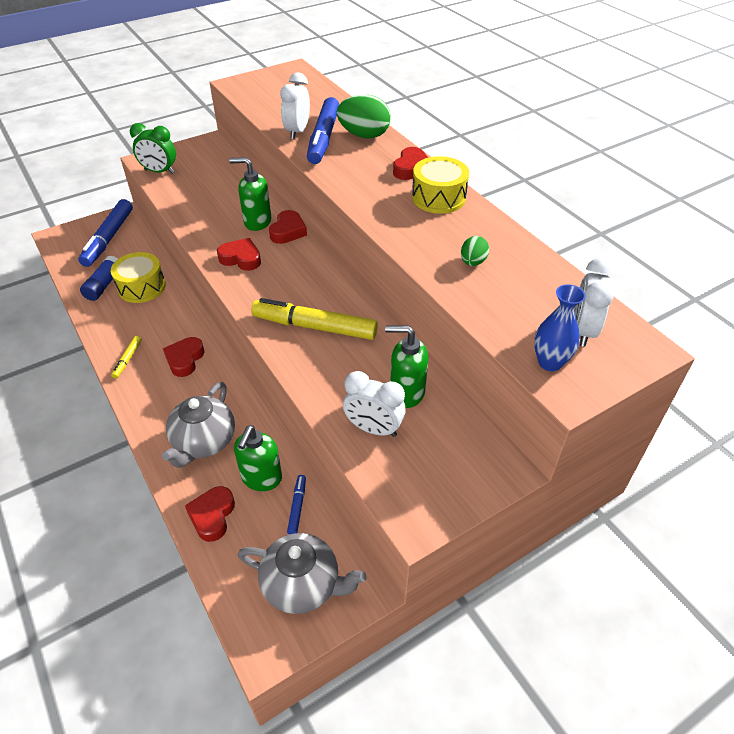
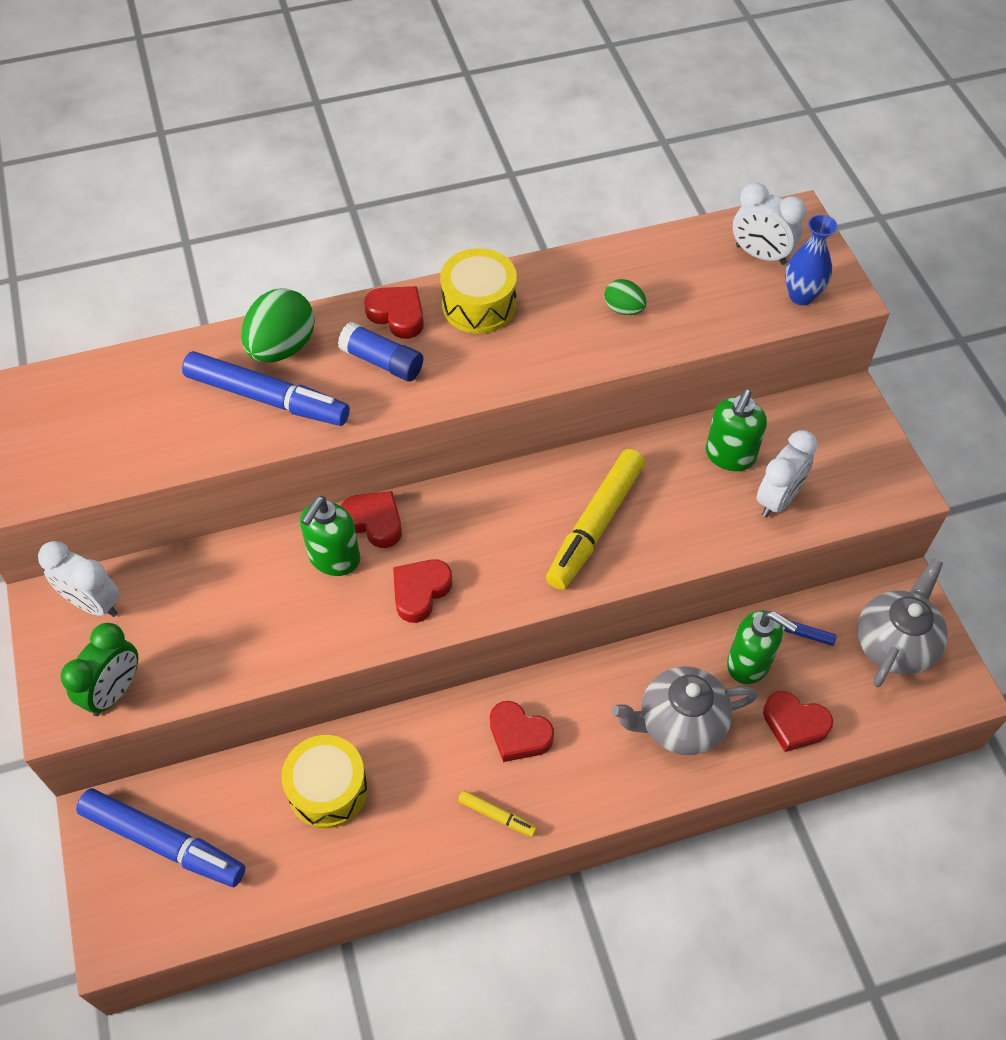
camera: 75 degrees left, 10 degrees up
blue glue stick [80,256,118,301] -> blue glue stick moved to [338,322,423,381]
grey teapot [162,382,235,468] -> grey teapot turned 135 degrees clockwise [611,666,757,755]
white clock [280,73,310,140] -> white clock moved to [38,541,120,617]

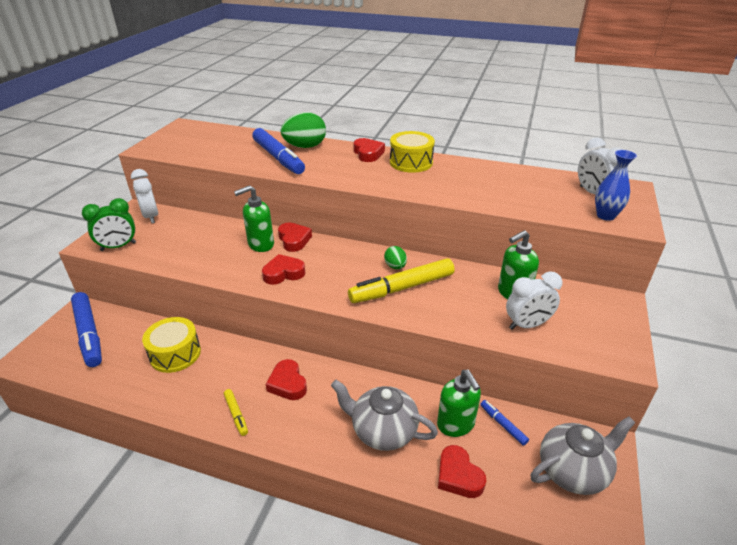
camera: 35 degrees right, 20 degrees down
blue glue stick [338,322,423,381] -> none
green egg [604,279,647,315] -> green egg moved to [384,246,407,269]

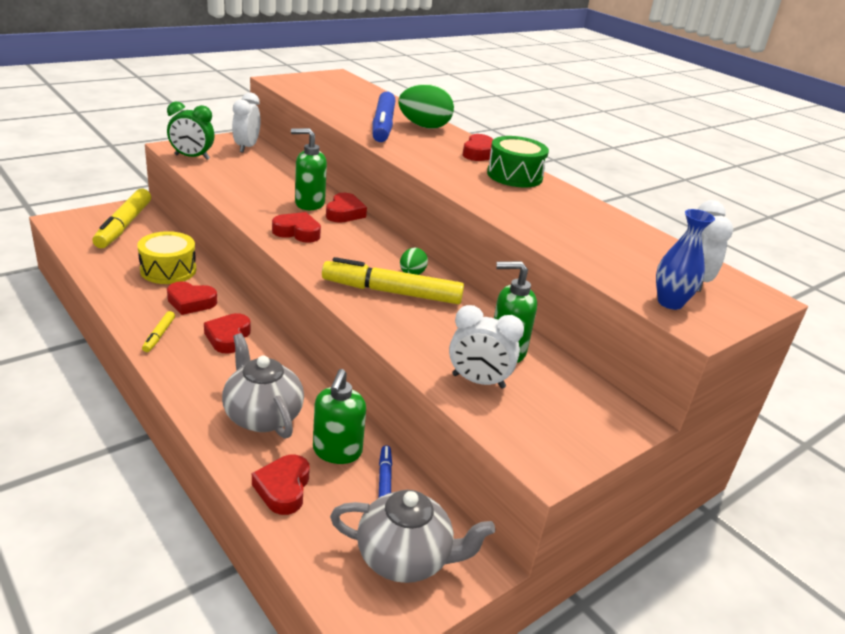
camera: 30 degrees right, 5 degrees down
blue marker [71,292,102,367] -> yellow marker [92,189,151,248]
yellow drum [390,131,435,173] -> green drum [487,136,549,187]
none -> red heart [167,282,217,315]

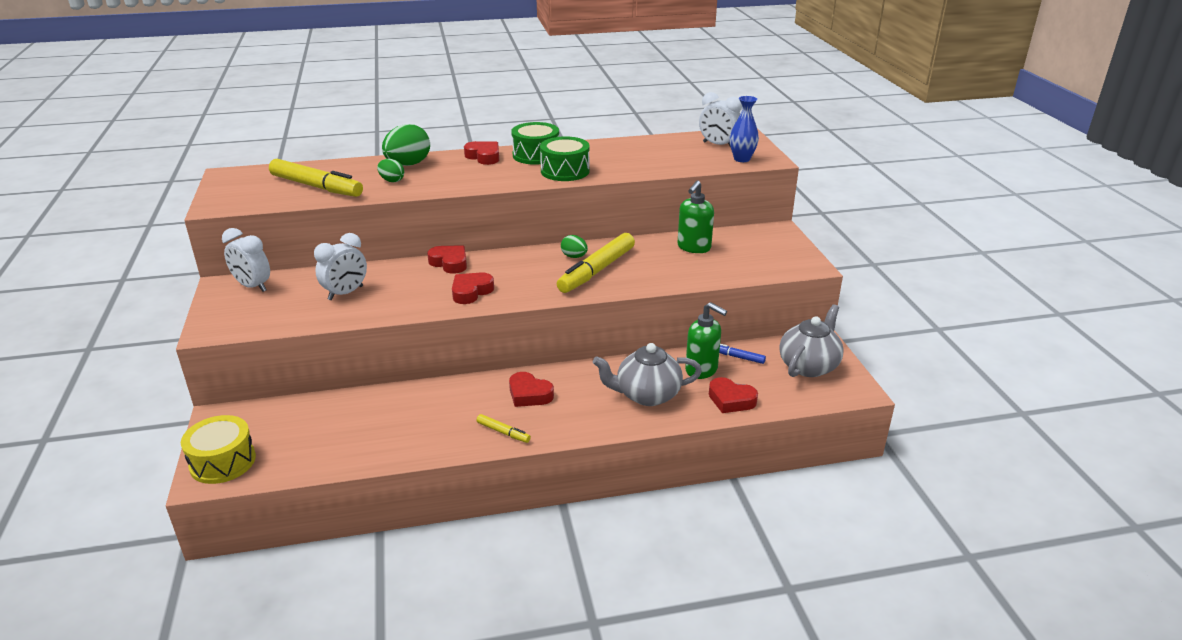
camera: 60 degrees left, 0 degrees up
yellow marker [92,189,151,248] -> yellow marker moved to [269,159,363,197]
yellow drum [137,231,196,284] -> yellow drum moved to [181,415,256,484]
green clock [167,102,214,160] -> none
red heart [167,282,217,315] -> none
green soap dispenser [291,128,327,210] -> none
blue marker [372,92,395,142] -> green egg [377,159,404,182]
white clock [449,305,524,389] -> white clock moved to [314,233,367,300]
none -> green drum [540,136,590,181]

